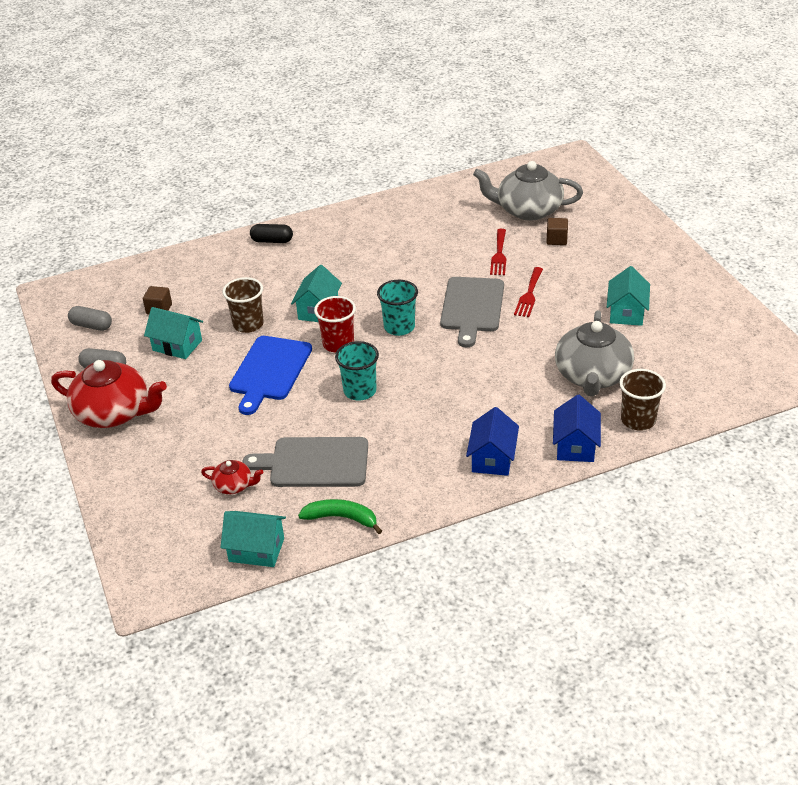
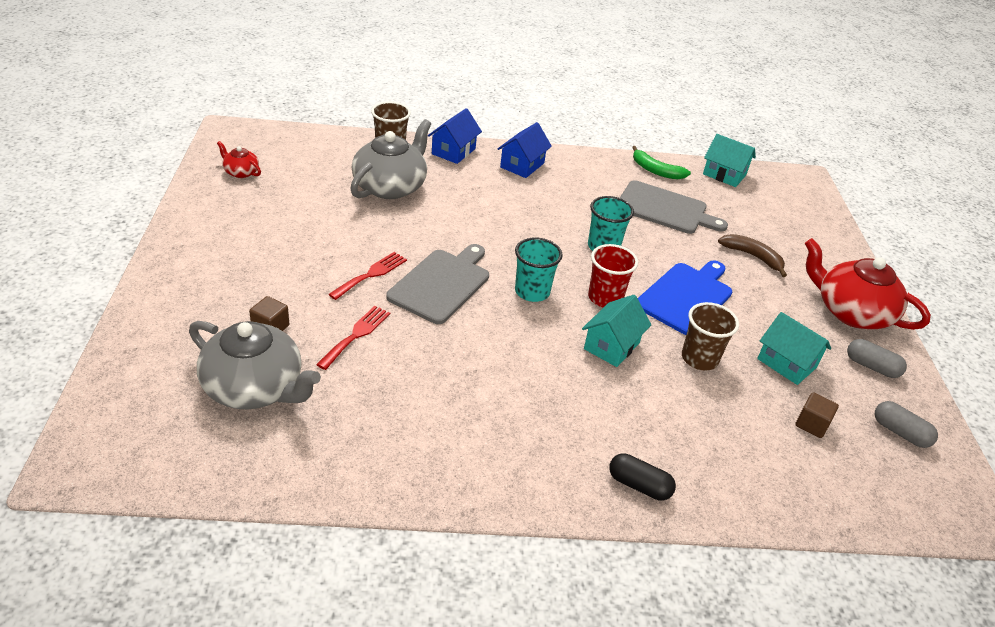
camera: 165 degrees left, 0 degrees up
red teapot [201,460,264,494] -> red teapot moved to [217,141,261,178]
turquoise house [607,266,650,326] -> none
none -> brown banana [718,234,787,277]

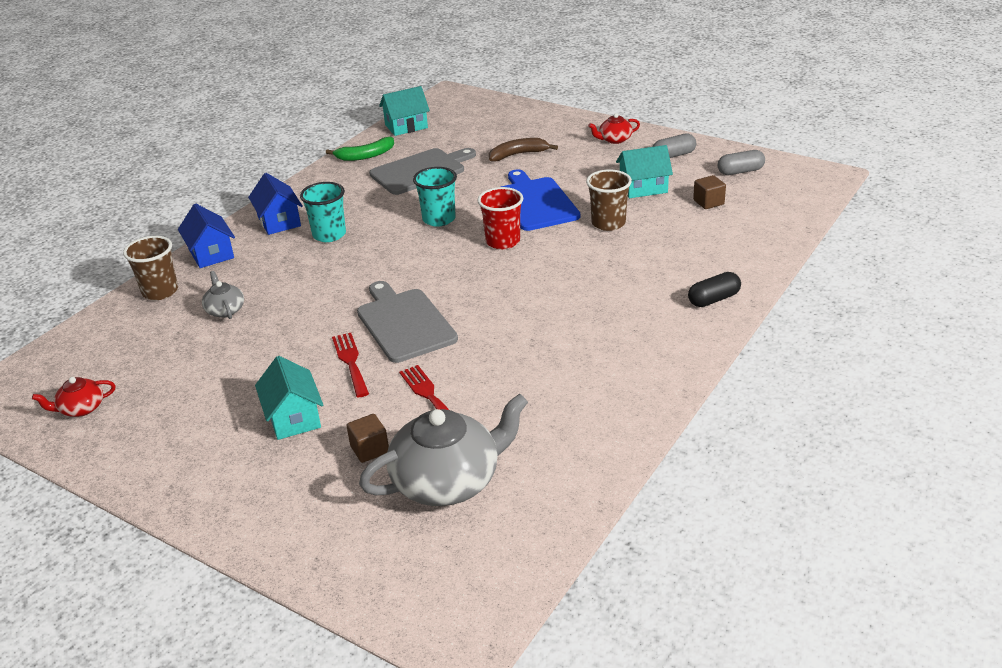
camera: 50 degrees left, 5 degrees down
grey teapot [350,119,431,199] -> grey teapot [202,271,244,319], size x0.47
turquoise cup [515,237,563,302] -> turquoise cup moved to [300,182,346,242]
turquoise house [582,295,651,367] -> turquoise house moved to [255,356,323,440]
red teapot [805,238,931,330] -> red teapot [588,113,640,144], size x0.47

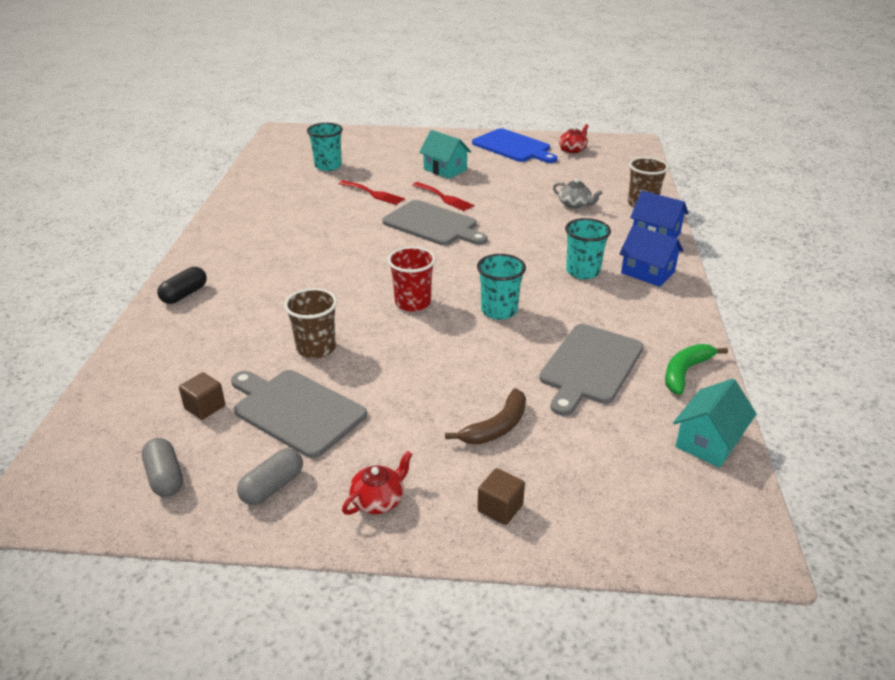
camera: 150 degrees right, 0 degrees up
brown cube [347,414,389,463] -> brown cube moved to [477,468,525,525]
grey teapot [359,394,528,506] -> turquoise cup [307,123,343,171]
blue cutting board [501,169,580,231] -> blue cutting board moved to [472,128,557,163]
turquoise house [616,145,673,198] -> grey cutting board [231,370,367,458]
grey capsule [718,150,765,175] -> grey capsule turned 75 degrees counterclockwise [142,438,183,497]

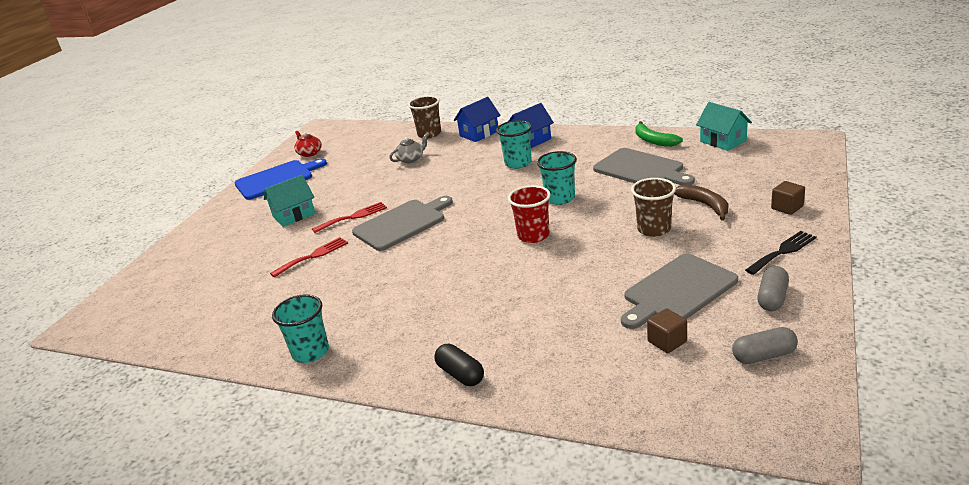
camera: 70 degrees left, 5 degrees down
grey capsule [237,448,303,505] -> grey capsule turned 60 degrees clockwise [757,266,789,311]
brown cup [284,288,337,359] -> brown cup moved to [631,178,676,237]
turquoise cup [307,123,343,171] -> turquoise cup moved to [272,294,329,363]
red teapot [342,451,413,515] -> black fork [745,231,817,275]

